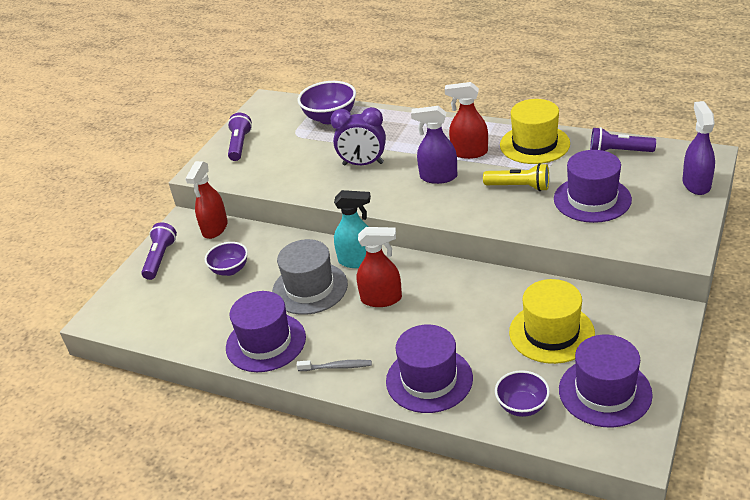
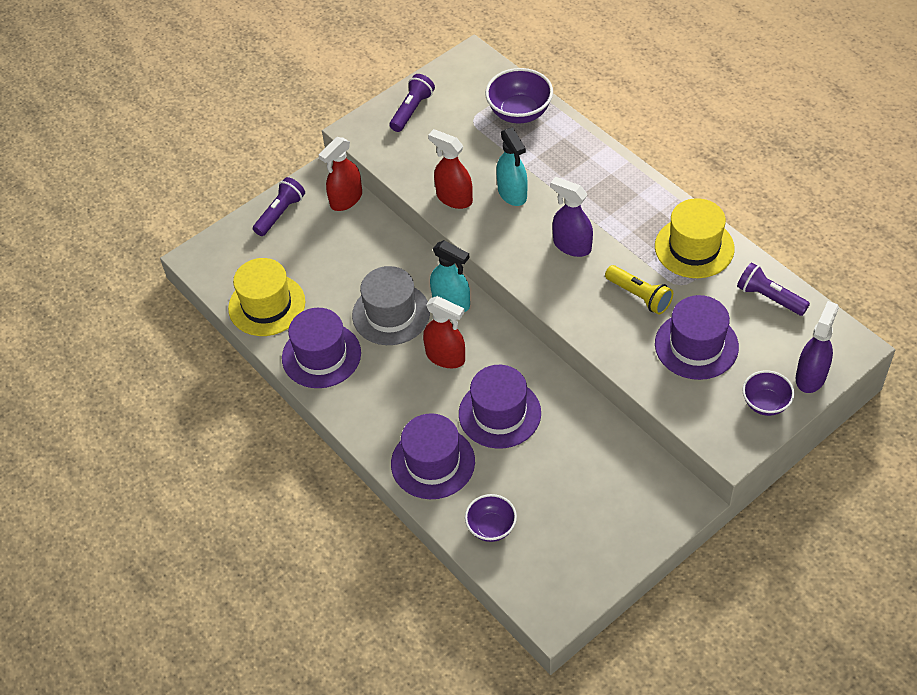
camera: 25 degrees right, 15 degrees up
purple bowl [205,242,248,276] -> purple bowl moved to [742,370,794,416]
grey toothbrush [297,360,372,371] -> none
purple clock [330,107,386,165] -> turquoise spray bottle [496,127,528,206]
red spray bottle [445,82,488,159] -> red spray bottle moved to [428,129,473,209]
yellow hat [509,279,595,364] -> yellow hat moved to [228,258,305,336]
purple hat [559,335,653,428] -> purple hat moved to [459,365,541,449]

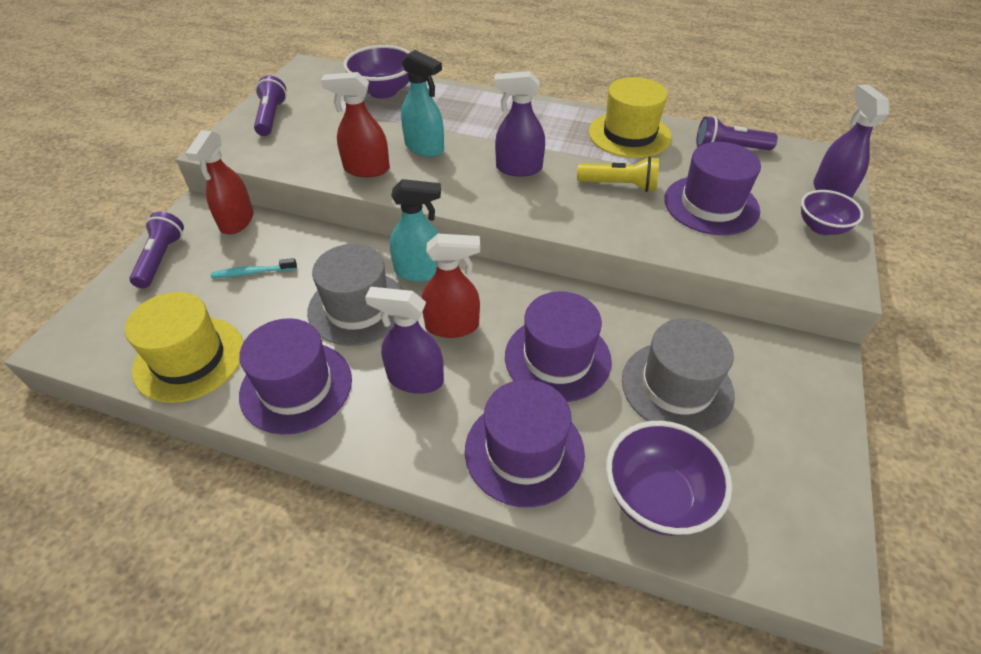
camera: 35 degrees left, 5 degrees down
purple bowl [465,494,517,542] -> purple bowl [606,421,732,536], size x1.56
none -> turquoise toothbrush [211,258,297,278]
none -> purple spray bottle [365,287,444,394]
none -> grey hat [622,318,735,433]

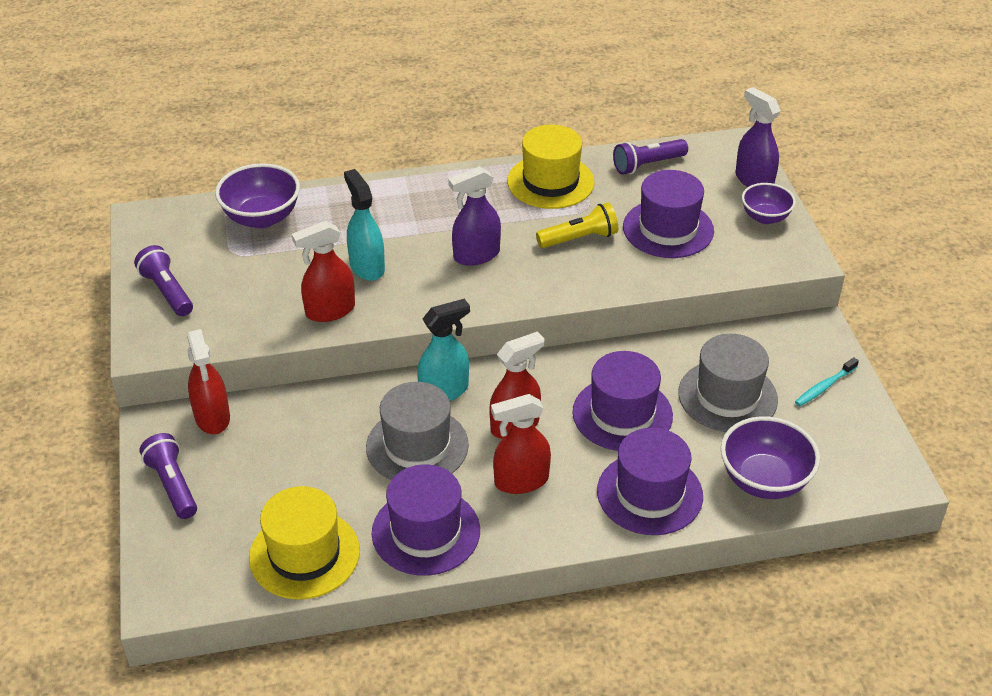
camera: 30 degrees left, 5 degrees down
turquoise toothbrush [211,258,297,278] -> turquoise toothbrush moved to [795,357,859,406]
purple spray bottle [365,287,444,394] -> red spray bottle [491,394,551,494]
turquoise spray bottle [401,50,444,157] -> turquoise spray bottle turned 120 degrees counterclockwise [344,169,385,281]

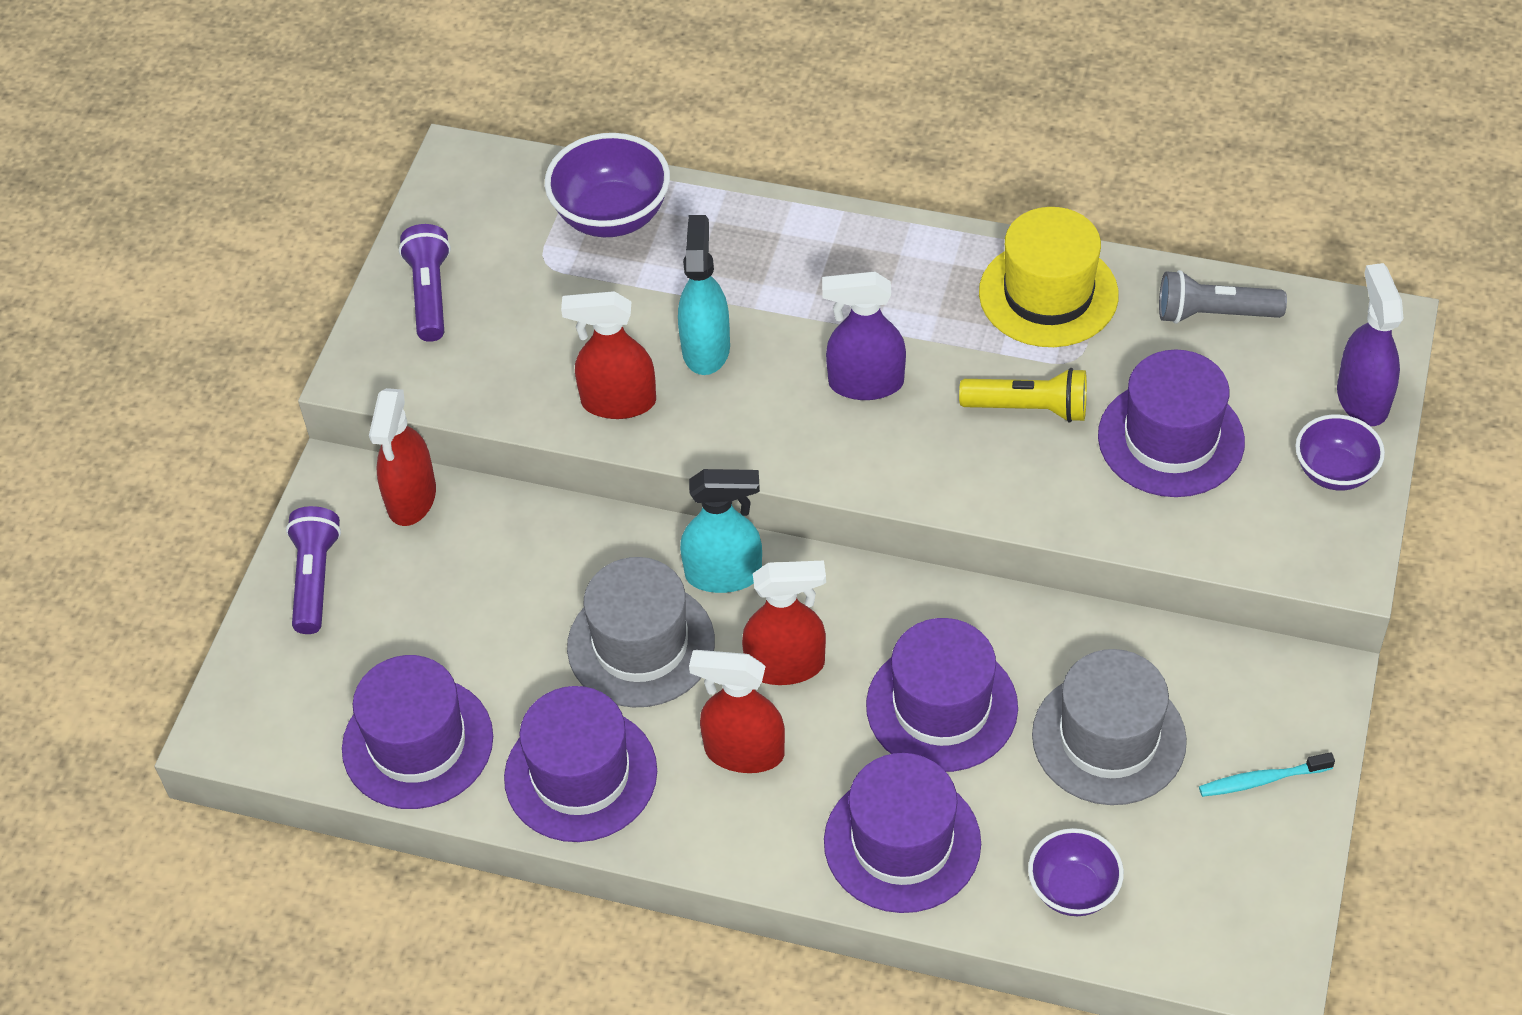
camera: 30 degrees right, 10 degrees up
yellow hat [249,486,360,600] -> purple hat [342,655,493,809]
purple flashlight [613,139,688,174] -> grey flashlight [1159,270,1287,324]
purple bowl [720,416,820,499] -> purple bowl [1028,828,1124,916], size x0.64

